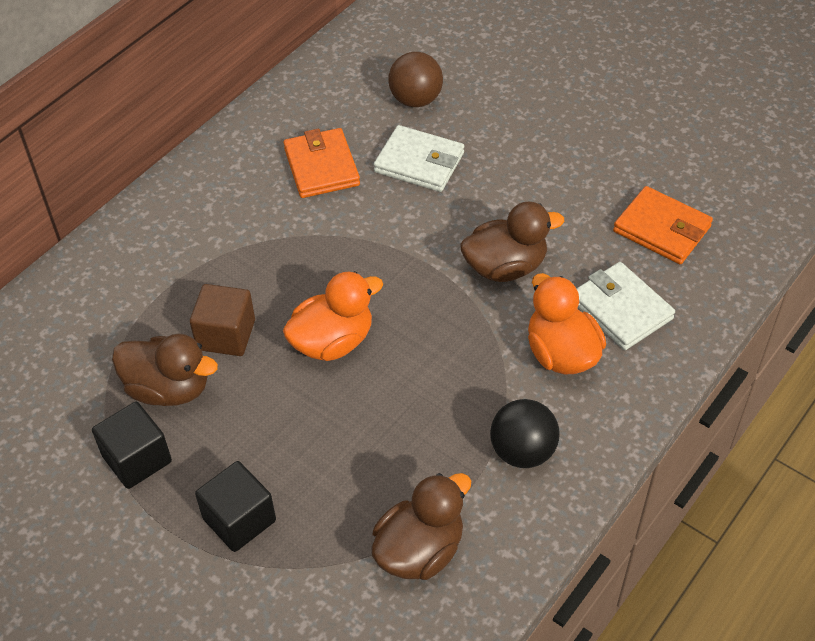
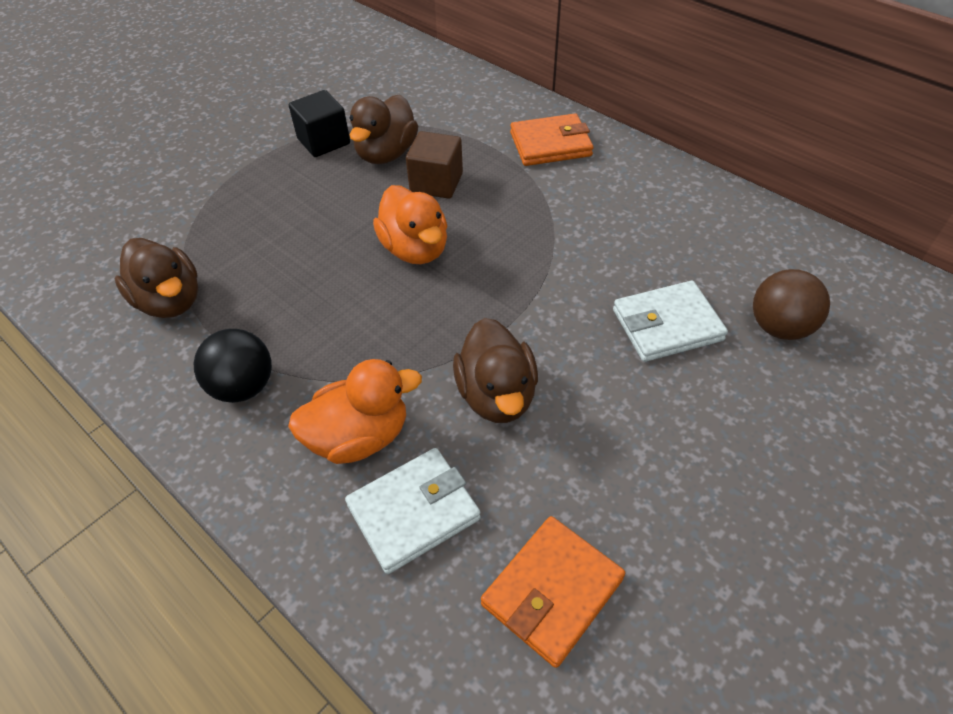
camera: 95 degrees right, 0 degrees up
black cube [195,461,276,552] -> none
orange wallet [283,128,360,198] -> orange wallet moved to [510,113,593,166]
white wallet [374,125,464,192] -> white wallet turned 45 degrees clockwise [613,281,728,362]

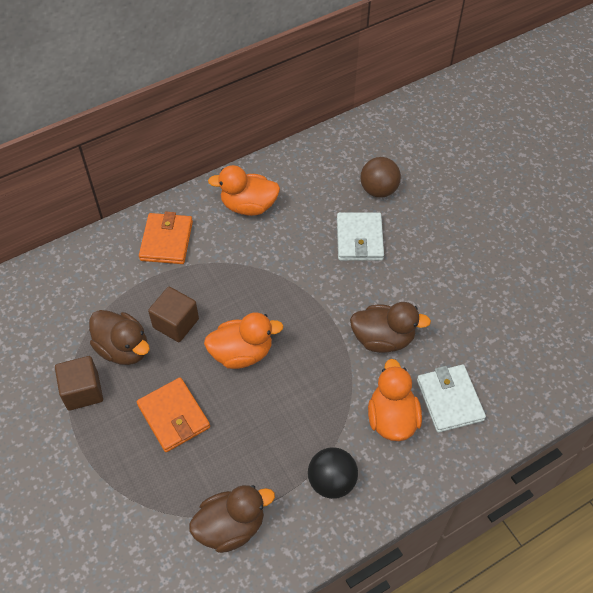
camera: 75 degrees left, 5 degrees up
black cube [289,90,350,157] -> brown cube [55,356,103,411]
orange wallet [481,516,625,668] -> orange wallet moved to [137,377,210,452]
none -> orange duck [208,165,280,216]

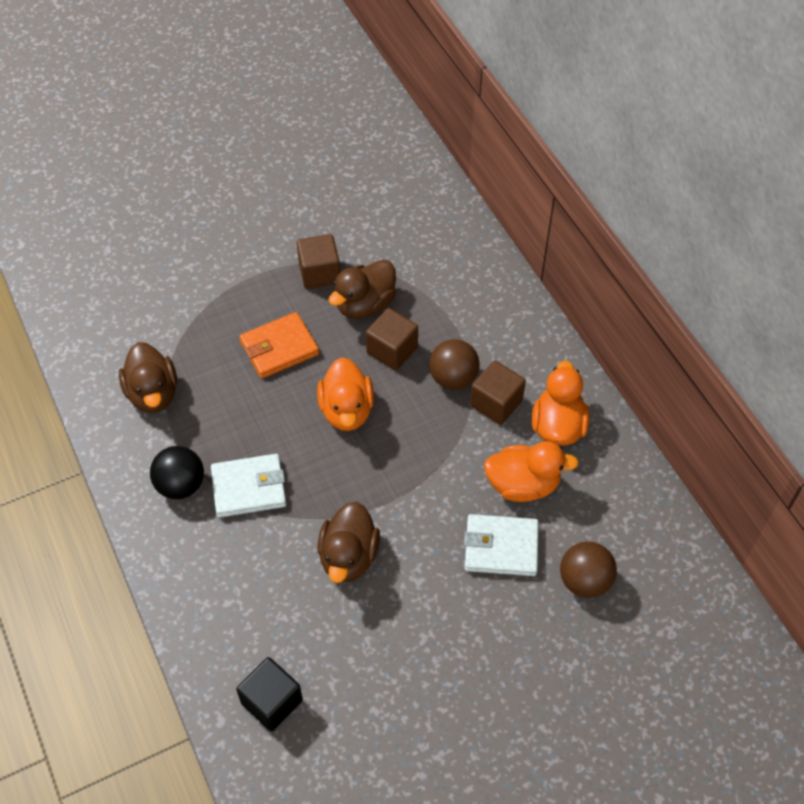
camera: 95 degrees right, 0 degrees up
orange wallet [139,212,193,264] -> none
orange duck [368,359,422,441] -> orange duck moved to [484,441,579,502]
white wallet [417,365,486,433] -> white wallet moved to [211,454,286,518]
none -> black cube [236,657,303,732]
none -> brown ball [429,339,480,390]
none -> brown cube [470,361,526,425]

